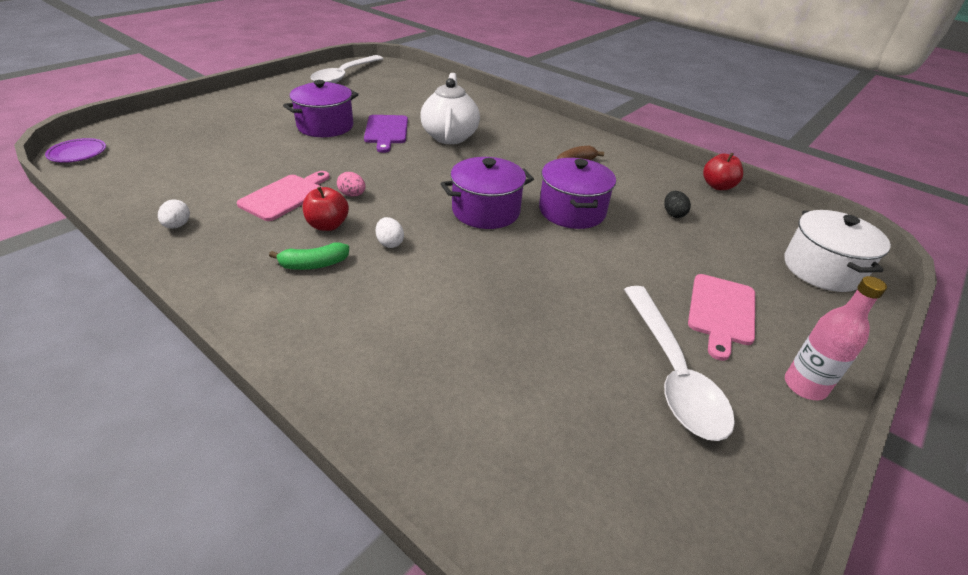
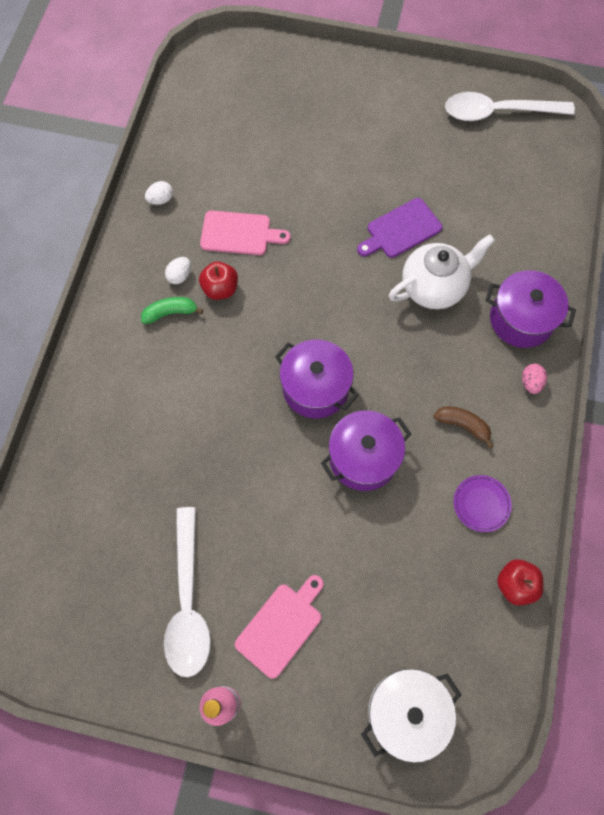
camera: 65 degrees right, 30 degrees up
purple plate [45,138,106,163] -> purple plate moved to [453,475,512,532]
green banana [269,242,349,270] -> green banana turned 120 degrees clockwise [141,297,203,324]
purple pot [283,80,358,137] -> purple pot moved to [486,270,576,348]
pink egg [337,172,366,197] -> pink egg moved to [522,364,547,394]
white egg [376,217,404,248] -> white egg moved to [165,257,191,284]
white spoon [624,286,735,441] -> white spoon turned 60 degrees counterclockwise [164,507,211,677]
black egg [664,191,691,218] -> none
pink cutting board [688,274,755,361] -> pink cutting board turned 135 degrees clockwise [235,575,323,679]

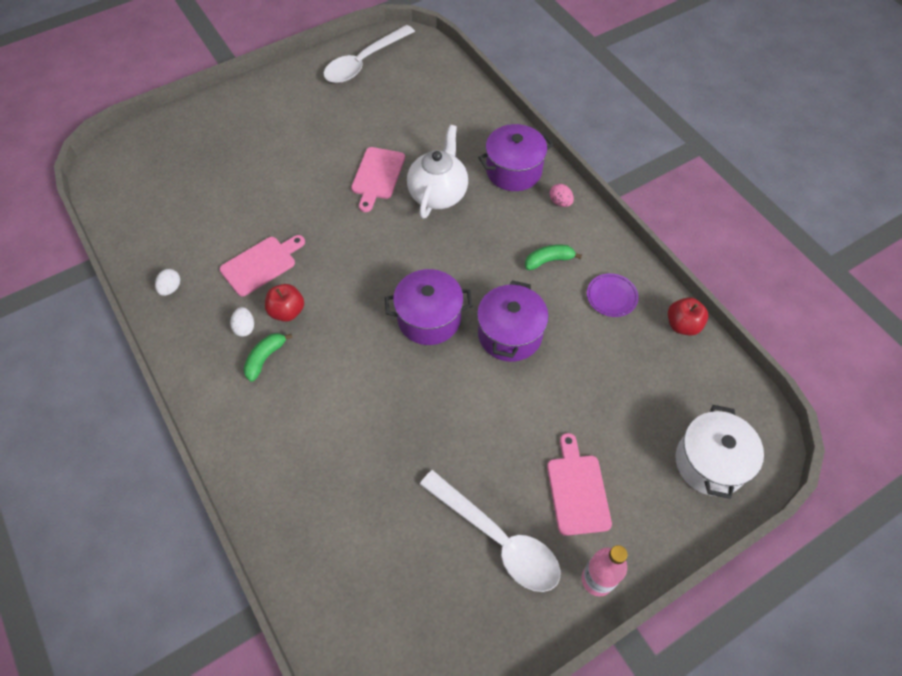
camera: 45 degrees left, 10 degrees down
purple cutting board [357,198,442,258] -> pink cutting board [351,147,405,212]
brown banana [433,406,493,449] -> green banana [525,245,582,270]

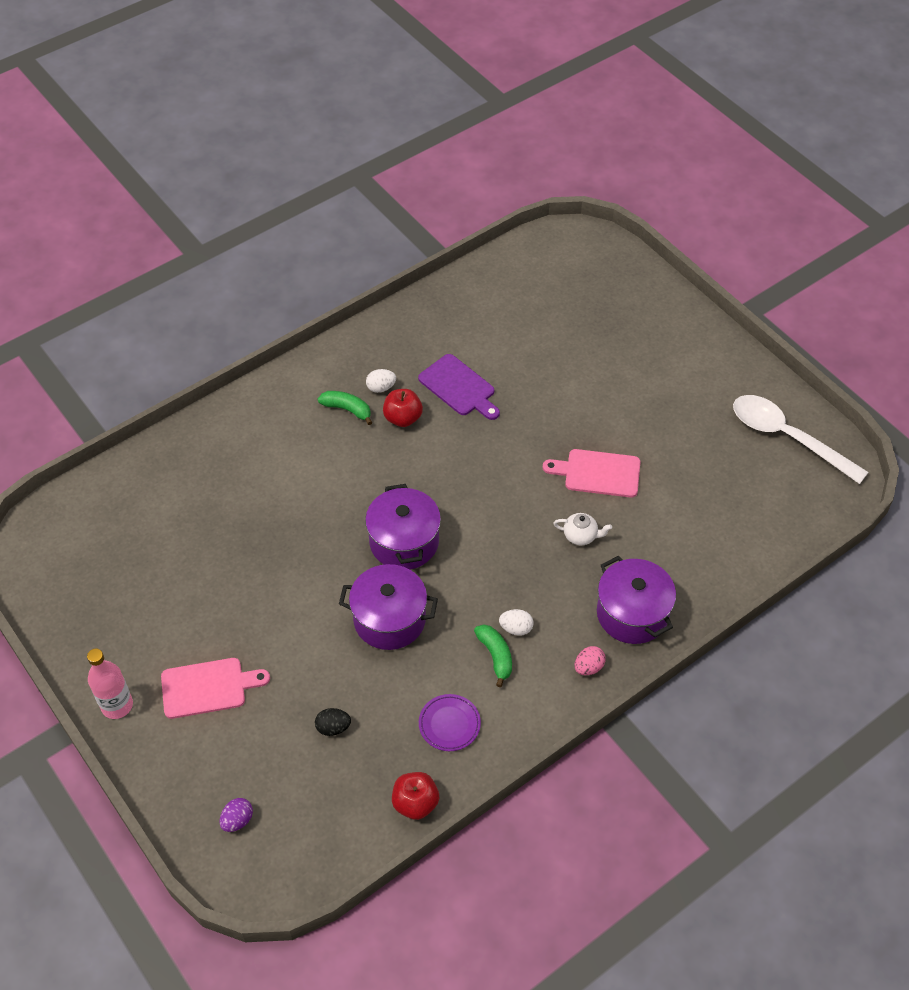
camera: 85 degrees right, 5 degrees down
white egg [155,269,180,296] -> white egg moved to [499,609,533,636]
pink cutting board [219,235,305,296] -> purple cutting board [418,354,500,420]
white teapot [407,125,468,219] -> white teapot [553,513,612,545], size x0.47
white spoon [420,470,560,592] -> none
white pot [676,405,764,499] -> purple egg [220,798,253,832]
none -> black egg [315,708,351,736]

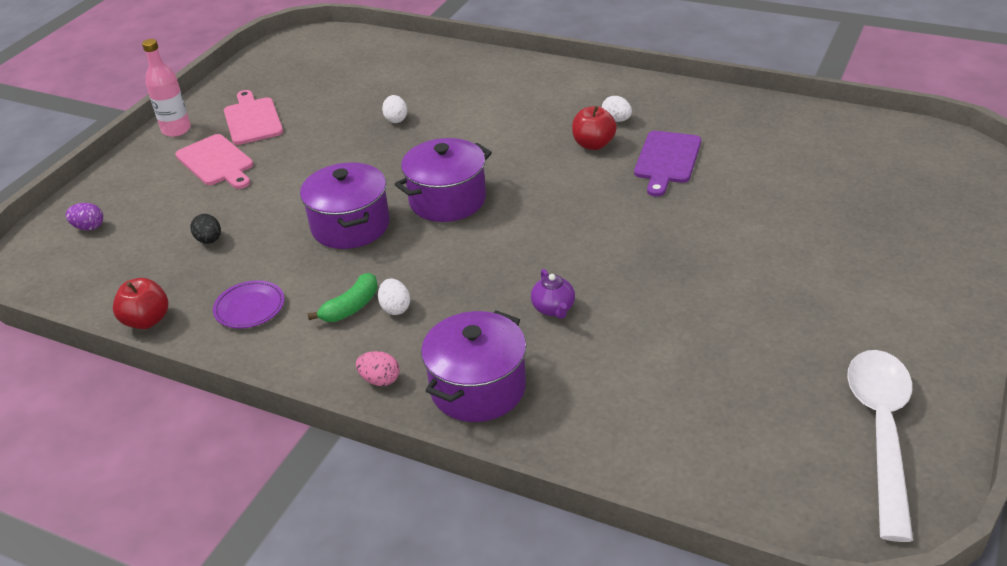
camera: 65 degrees right, 15 degrees down
green banana [318,391,372,425] -> none
pink cutting board [543,449,641,498] -> pink cutting board moved to [224,90,283,145]
white teapot [553,513,612,545] -> purple teapot [531,269,575,319]
none -> white egg [382,95,408,123]

